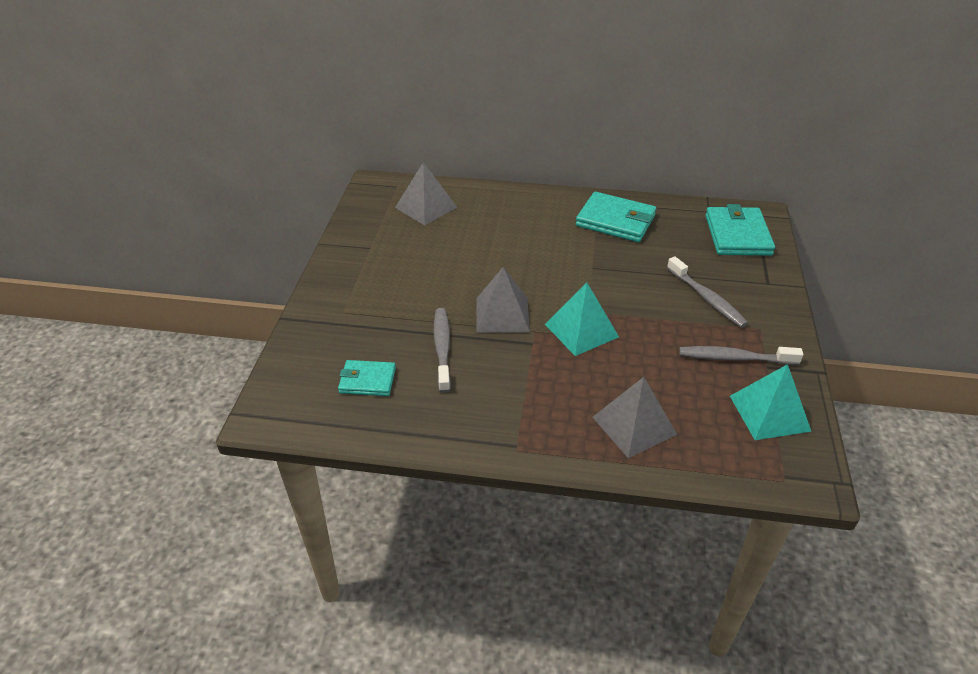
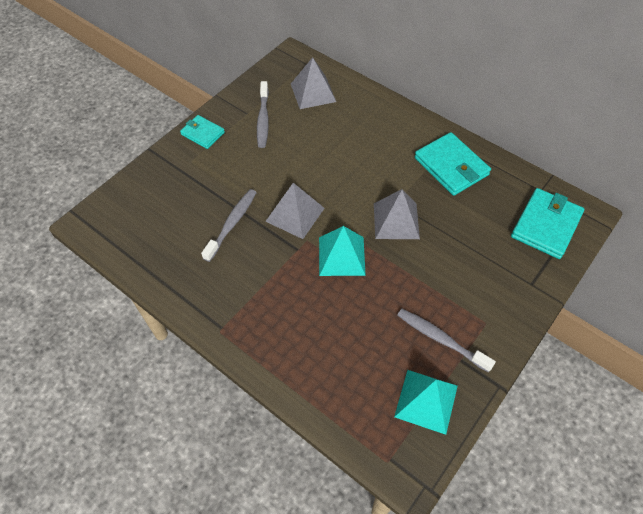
camera: 30 degrees right, 15 degrees up
turquoise wallet [338,360,396,396] -> turquoise wallet moved to [180,115,225,149]
grey pyramid [592,377,677,458] -> grey pyramid moved to [374,189,420,239]
grey toothbrush [667,256,748,328] -> grey toothbrush moved to [257,81,269,148]

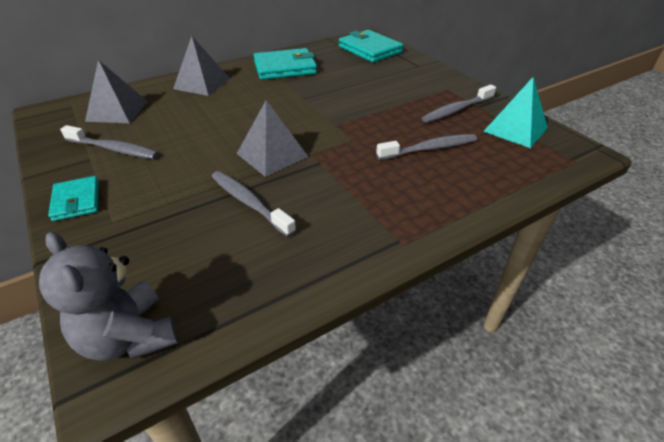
camera: 70 degrees left, 15 degrees down
turquoise wallet [180,115,225,149] -> turquoise wallet turned 75 degrees counterclockwise [48,176,99,221]
turquoise pyramid [319,226,366,276] -> none
grey pyramid [374,189,420,239] -> grey pyramid moved to [173,36,230,96]
none -> grey teddy bear [39,232,178,361]
none -> grey toothbrush [376,134,477,160]

